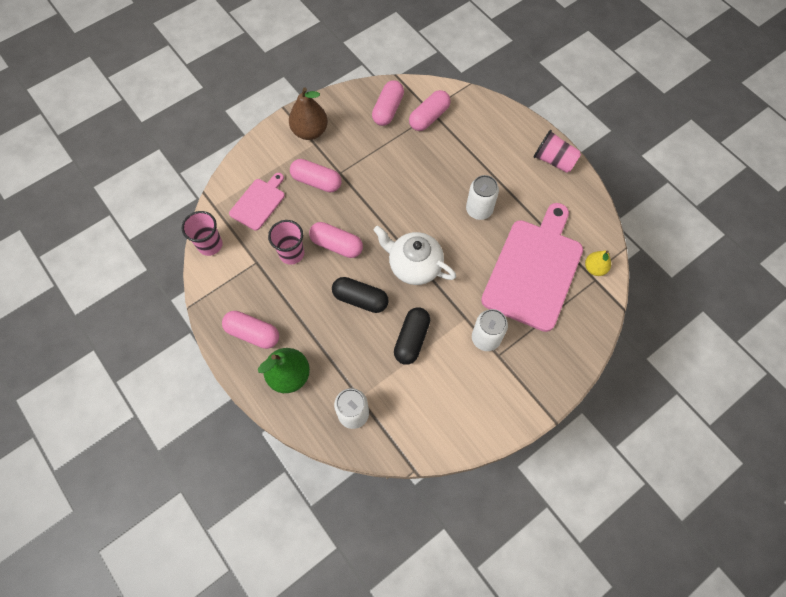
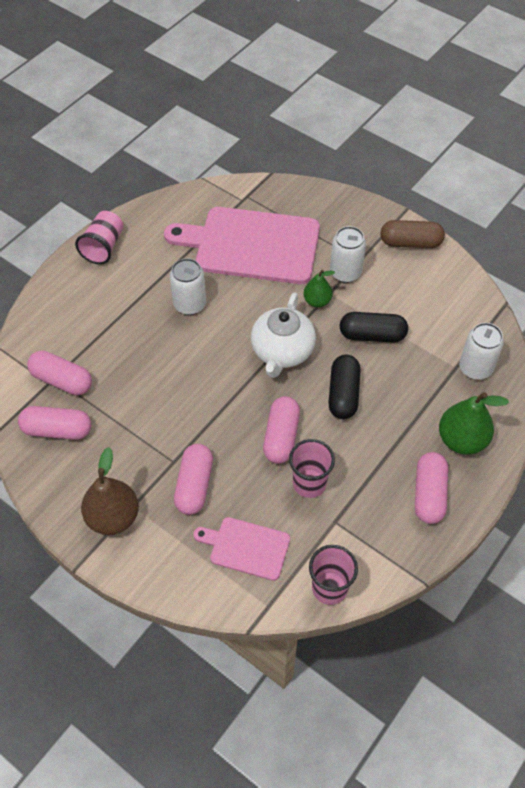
camera: 105 degrees left, 10 degrees down
yellow pear [585,250,611,276] -> none
none -> green pear [304,269,335,307]
none -> brown capsule [381,220,445,248]

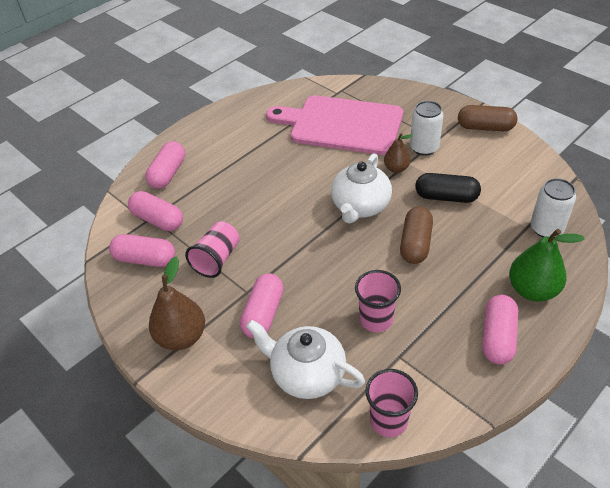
camera: 10 degrees right, 10 degrees down
pink cup [75,211,123,264] -> pink cup moved to [185,221,240,278]
white can [170,258,206,315] -> none
pink cutting board [193,517,290,581] -> white teapot [246,320,365,399]
pink capsule [263,396,300,464] -> pink capsule moved to [145,141,185,189]
green pear [304,269,335,307] -> brown pear [384,133,413,173]
black capsule [328,355,361,419] -> brown capsule [400,207,433,264]

